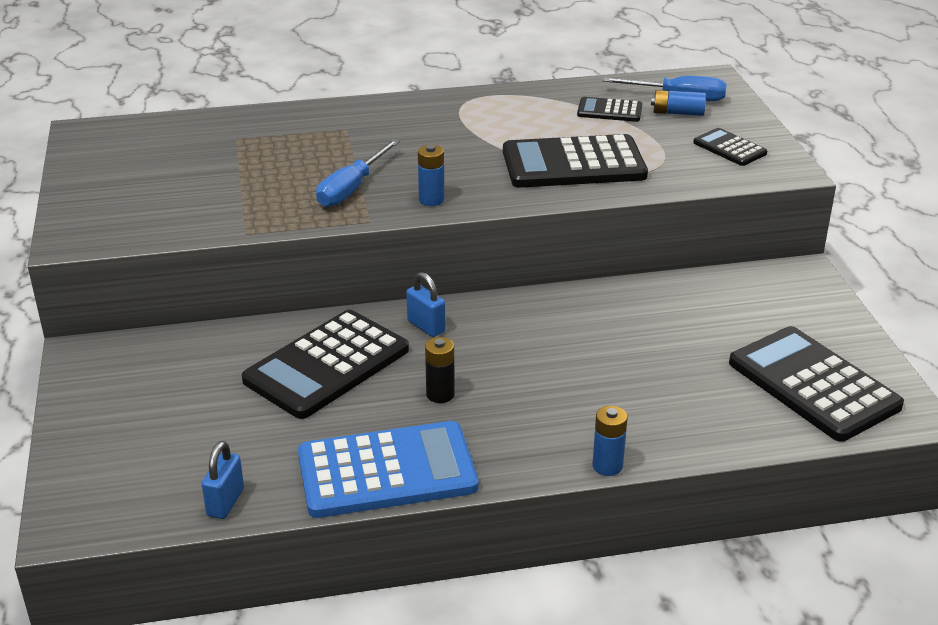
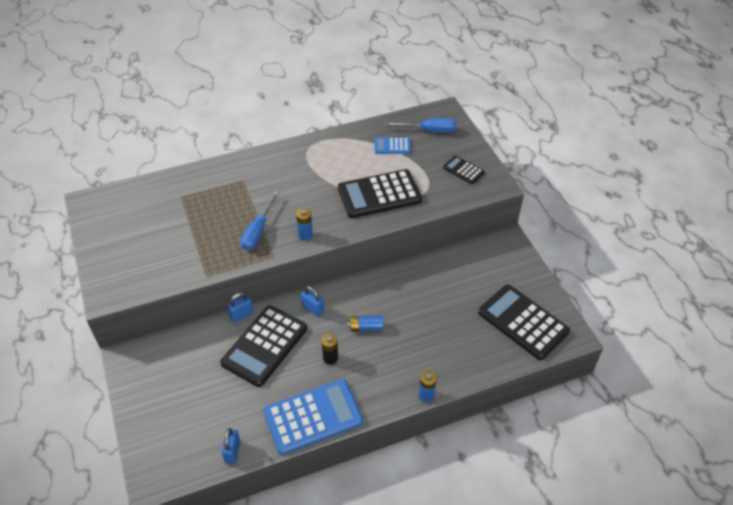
camera: 10 degrees left, 15 degrees up
black calculator [577,97,642,122] -> blue calculator [374,137,411,154]
blue battery [651,90,706,116] -> blue battery moved to [348,315,383,331]
none -> blue padlock [227,292,254,322]

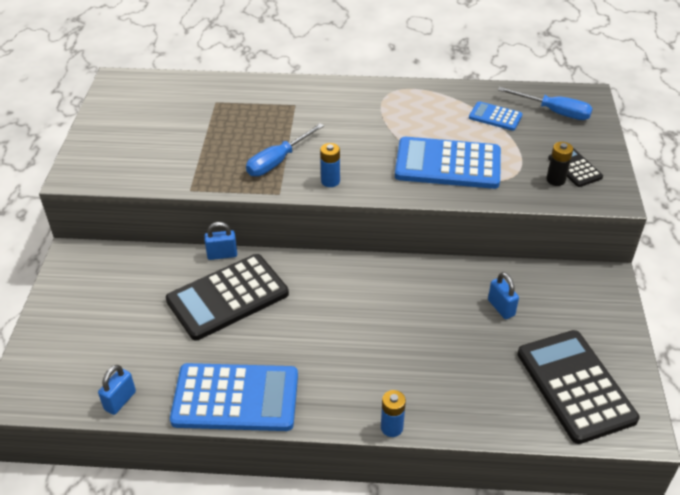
camera: 25 degrees right, 5 degrees down
blue padlock [301,286,324,317] -> blue padlock moved to [488,272,519,319]
black battery [322,334,338,365] -> black battery moved to [546,142,573,186]
black calculator [338,169,422,218] -> blue calculator [395,137,501,189]
blue battery [348,315,383,331] -> none

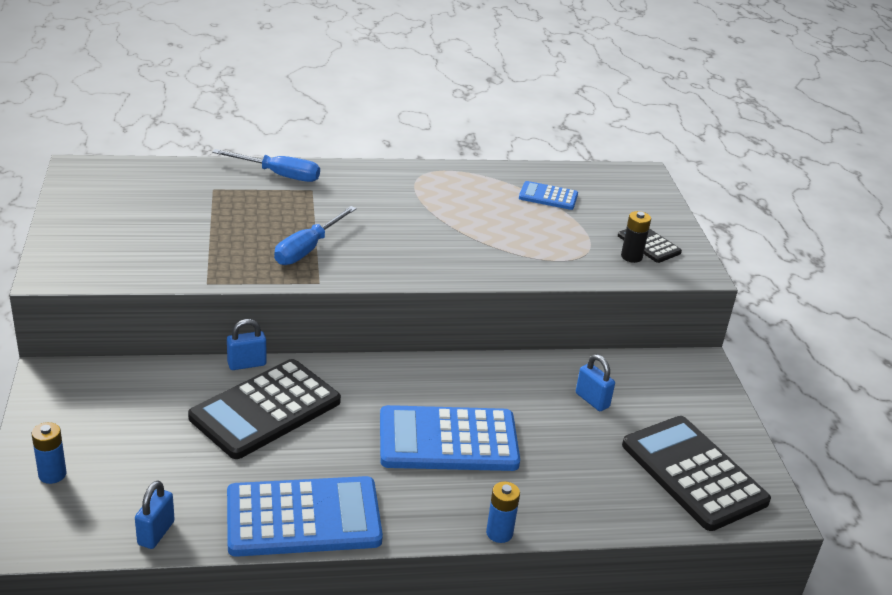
camera: 15 degrees left, 10 degrees down
blue battery [320,143,340,187] -> blue battery moved to [32,422,67,484]
blue calculator [395,137,501,189] -> blue calculator moved to [380,405,520,471]
blue screwdriver [498,87,593,120] -> blue screwdriver moved to [212,149,320,182]

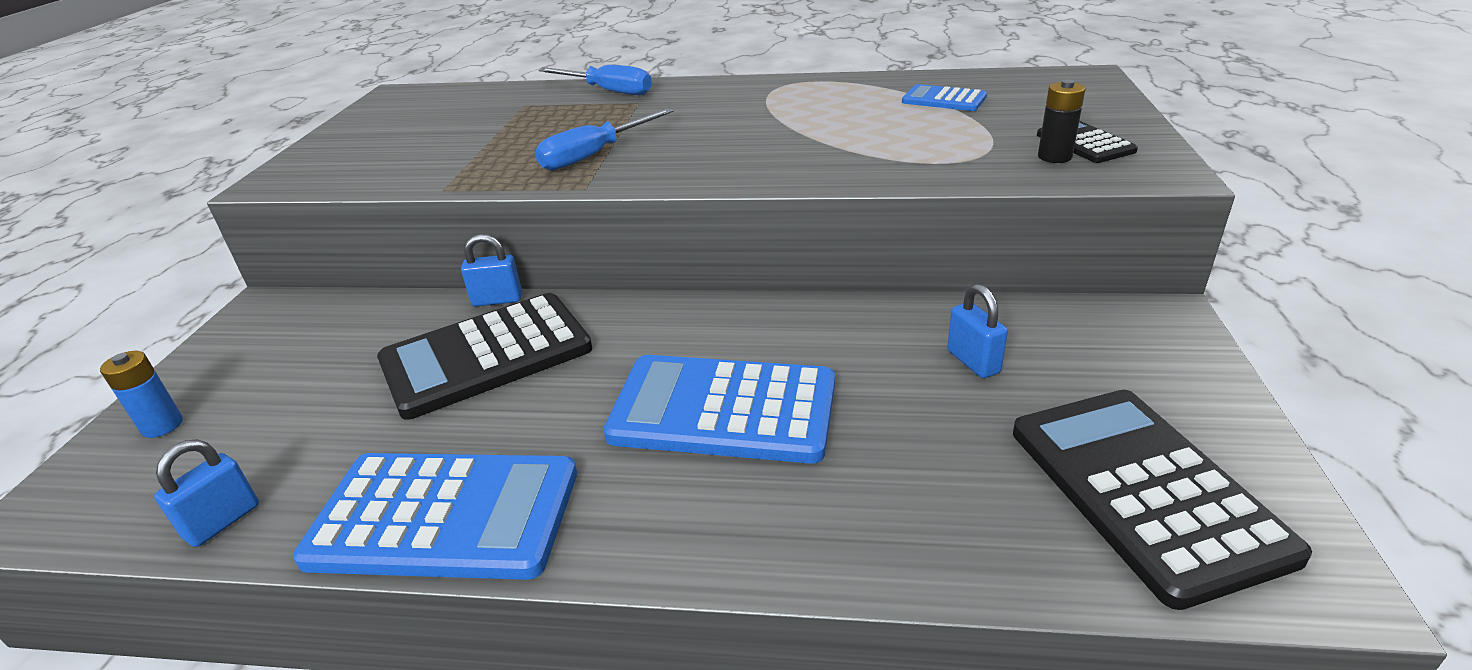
camera: 20 degrees right, 0 degrees up
blue battery [486,481,520,543] -> none

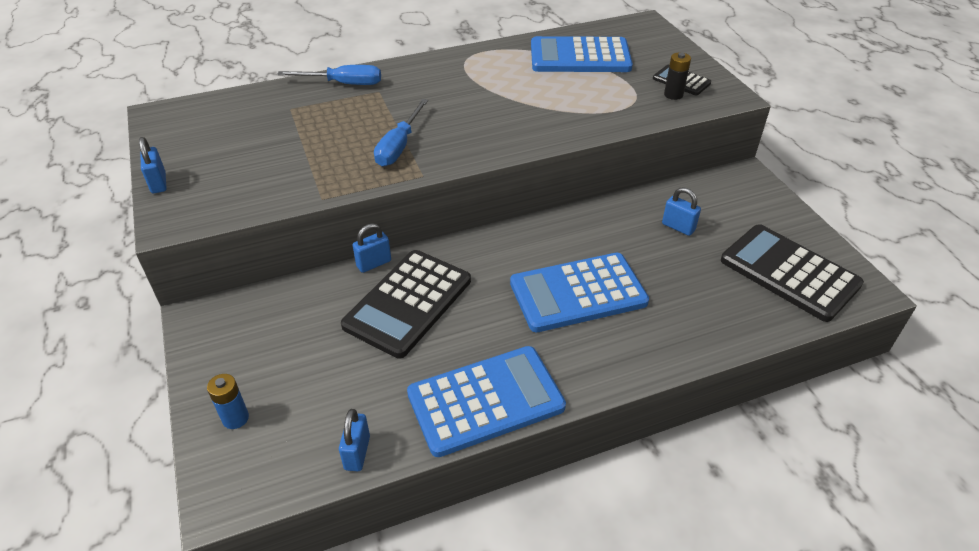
camera: 30 degrees left, 10 degrees up
blue calculator [902,84,987,111] -> blue calculator [531,36,633,72], size x2.01
none -> blue padlock [139,137,166,193]

